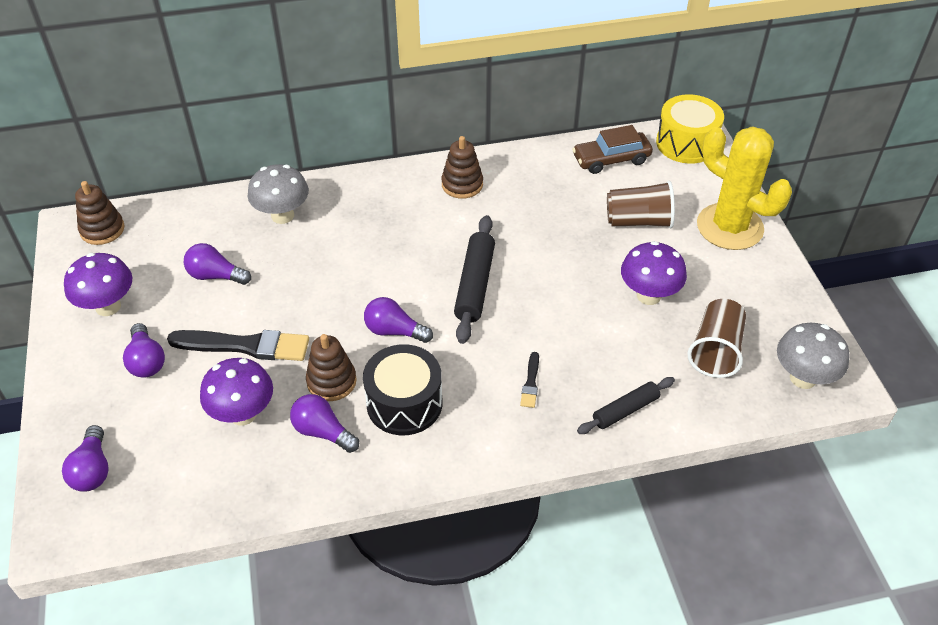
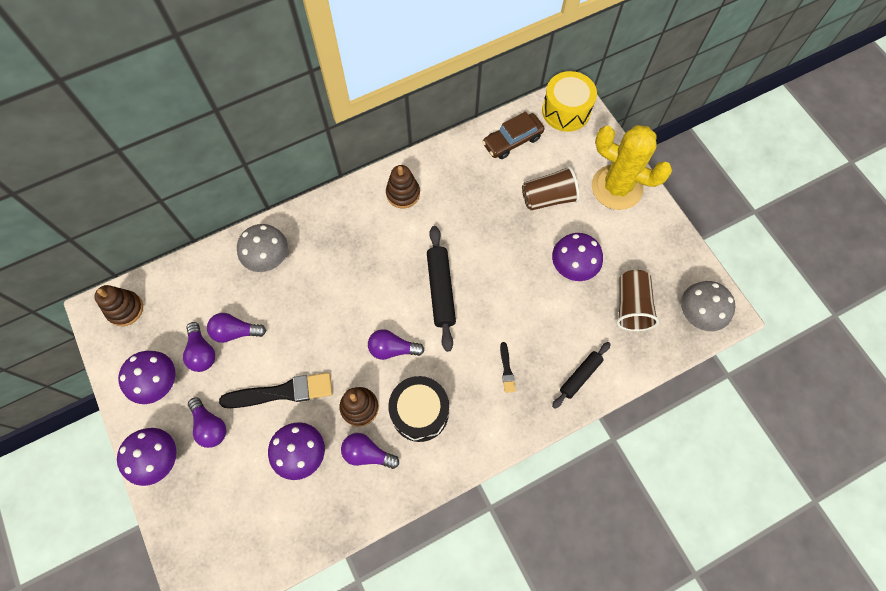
camera: 15 degrees left, 20 degrees up
purple light bulb [62,425,109,492] -> purple light bulb moved to [183,322,215,372]
none -> purple mushroom [117,428,177,486]

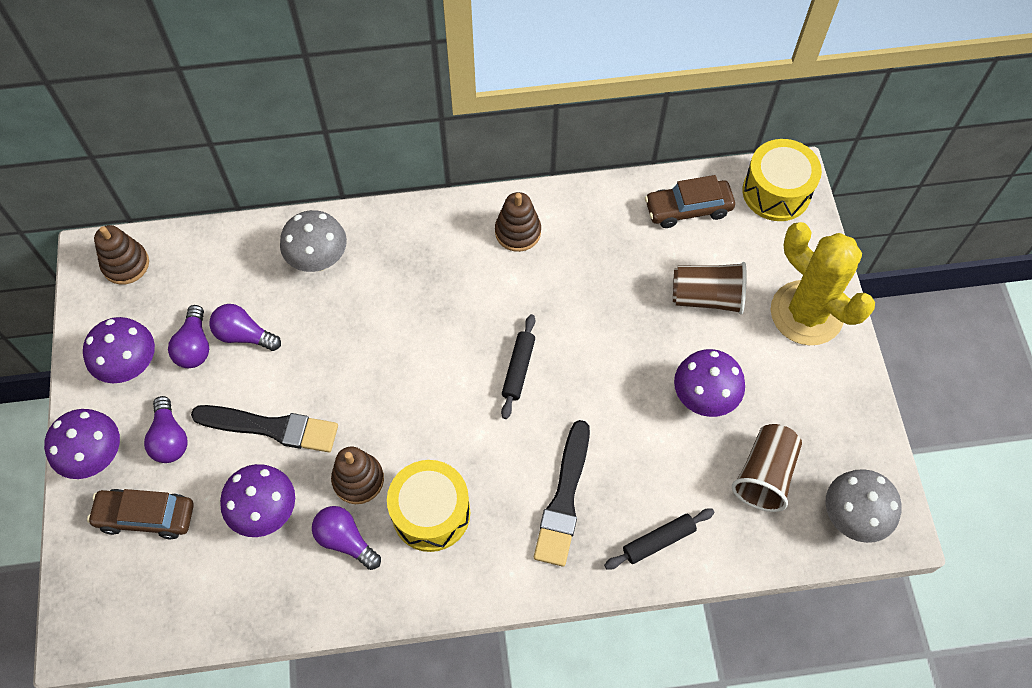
camera: 20 degrees right, 5 degrees down
purple light bulb [368,329,424,360] -> none
black drum [388,376,449,442] -> yellow drum [387,460,470,552]
black rolling pin [427,226,456,352] -> black rolling pin [501,314,535,419], size x0.64
black brush [500,342,516,393] -> black brush [534,420,590,567], size x2.13
none -> brown car [87,489,194,539]

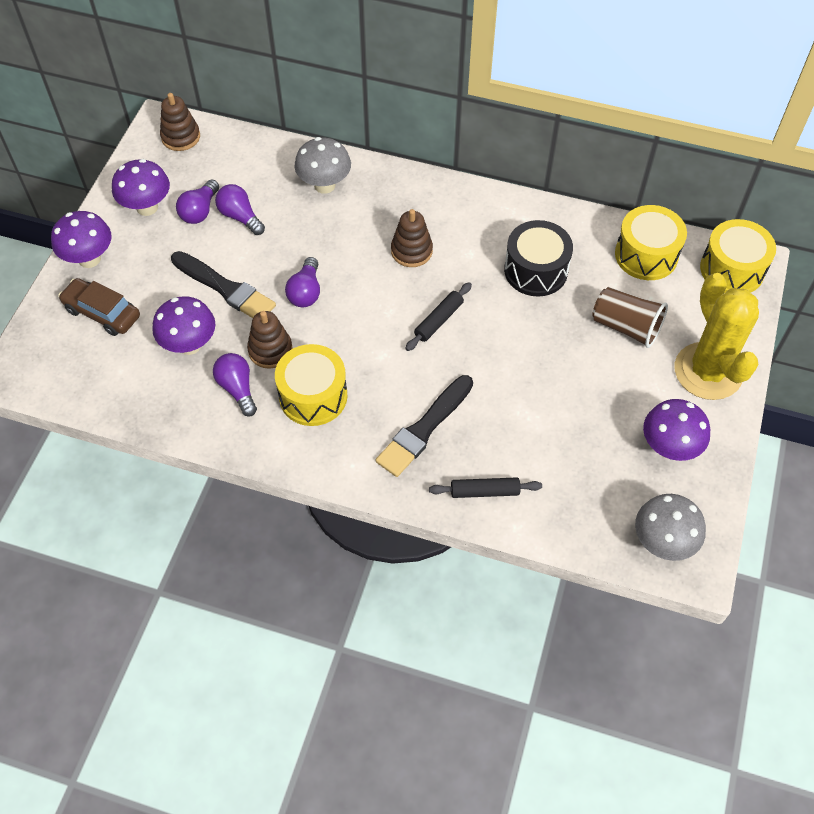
camera: 25 degrees right, 5 degrees down
purple light bulb [144,396,188,463] -> purple light bulb moved to [285,257,320,307]
brown stacking toy [495,192,541,252] -> brown stacking toy moved to [391,209,433,267]
brown car [645,175,735,228] -> yellow drum [615,205,687,280]
purple mushroom [674,349,745,417] -> purple mushroom moved to [643,399,710,461]
brown cup [732,424,802,512] -> none
none -> black drum [504,220,573,297]

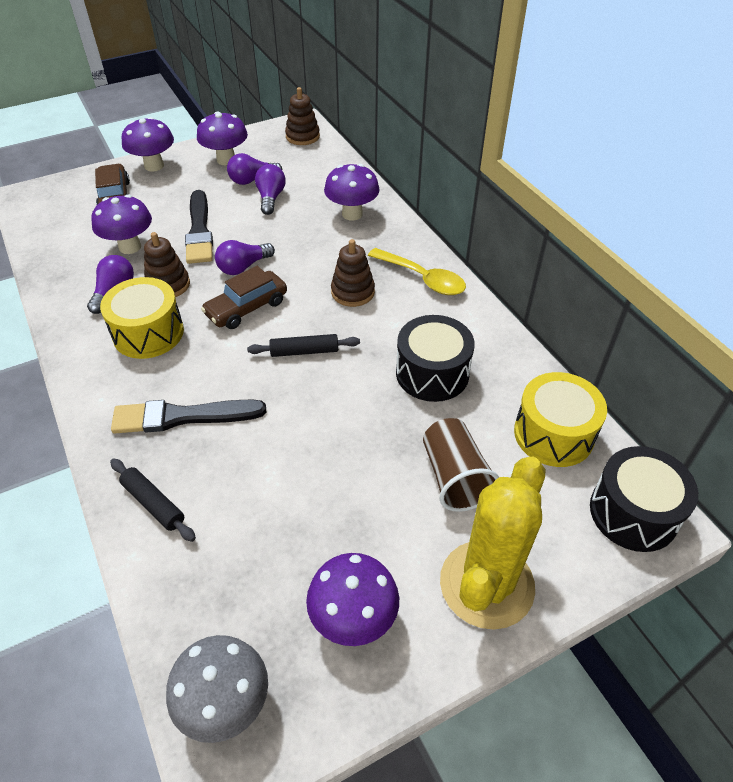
camera: 45 degrees right, 10 degrees down
grey mushroom [295,137,351,194] -> purple mushroom [324,164,380,221]
yellow drum [700,219,776,293] -> black drum [590,446,698,552]
none -> brown car [201,266,287,329]
none -> yellow spoon [368,248,466,295]

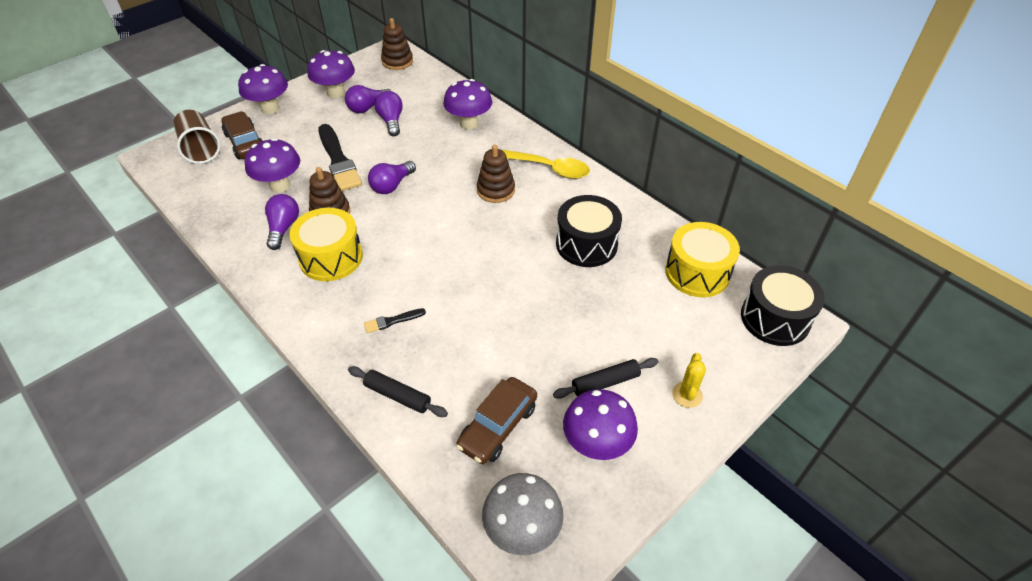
camera: 15 degrees left, 0 degrees up
black brush [111,400,266,434] -> black brush [364,308,426,333], size x0.47
brown car [201,266,287,329] -> brown car moved to [456,377,537,464]
black rolling pin [247,334,360,357] -> black rolling pin moved to [553,358,658,399]
brown cup [423,418,499,512] -> brown cup moved to [173,110,221,164]
yellow cactus [440,457,545,630] -> yellow cactus [672,353,706,408], size x0.40

